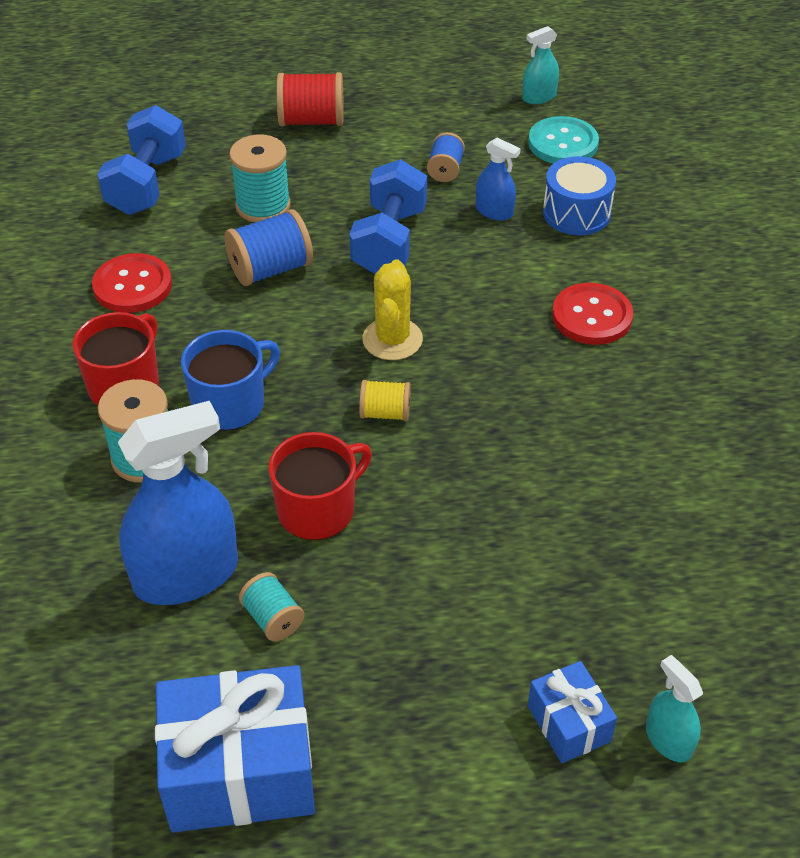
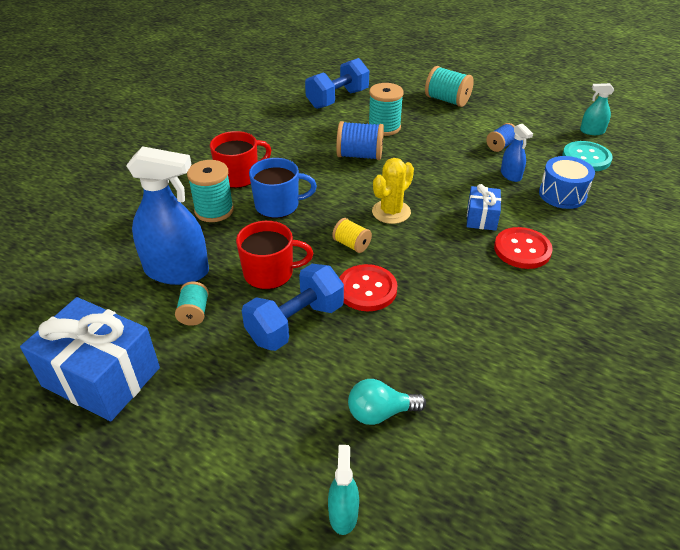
camera: 35 degrees right, 5 degrees down
red button [92,253,172,313] -> red button moved to [339,264,397,311]
red spool [276,72,344,126] -> turquoise spool [425,66,474,107]
blue dumbbell [349,159,427,274] -> blue dumbbell moved to [242,264,344,351]
blue gift [528,661,617,763] -> blue gift moved to [467,184,501,231]
none -> turquoise light bulb [348,379,426,425]

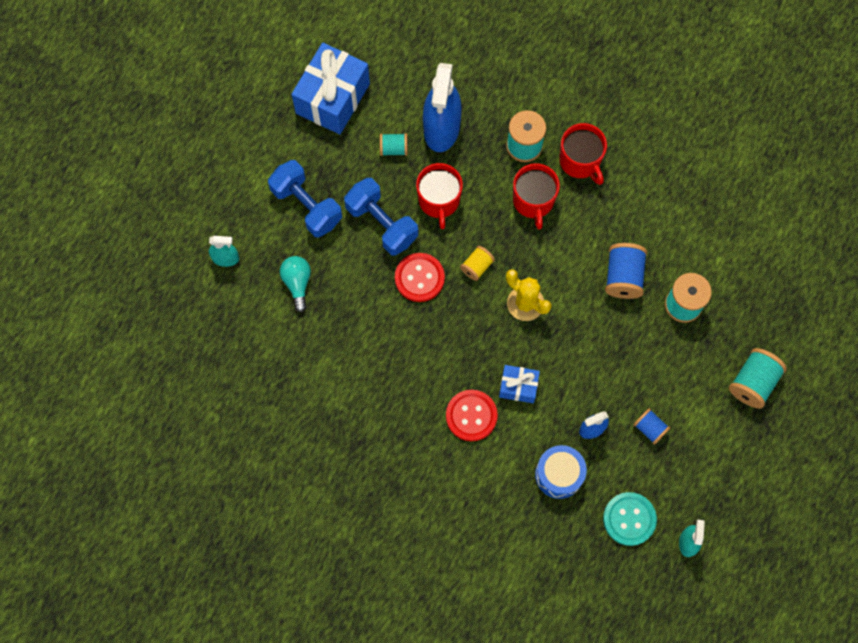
camera: 90 degrees right, 30 degrees up
blue mug [249,158,317,218] -> red mug [513,163,560,230]
blue dumbbell [305,58,369,109] -> blue dumbbell moved to [268,160,342,237]

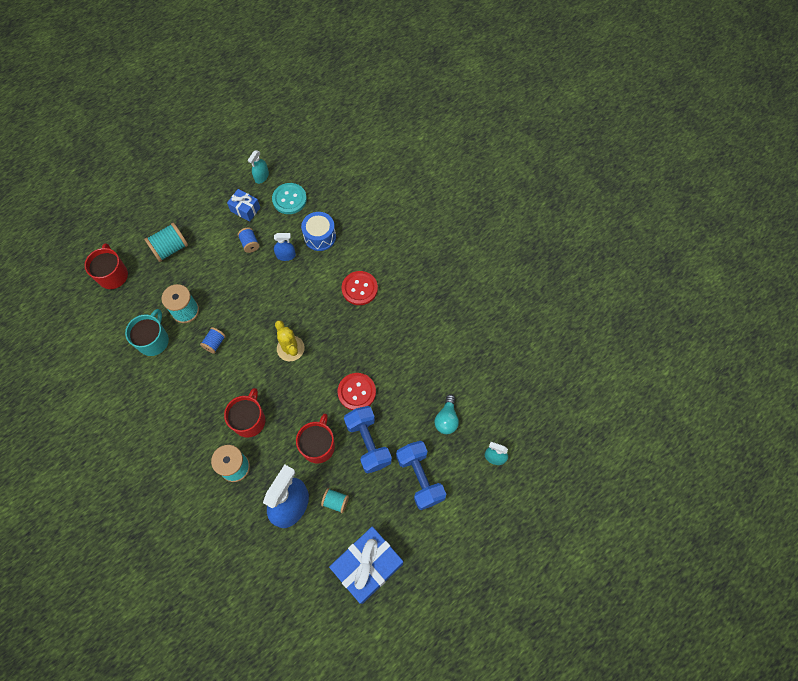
camera: 160 degrees left, 5 degrees down
yellow spool [460,246,495,281] -> none
blue gift [499,365,540,403] -> blue gift moved to [227,189,260,222]
red mug [559,123,607,185] -> red mug moved to [84,243,128,289]
blue spool [605,243,647,299] -> blue spool [200,327,226,354], size x0.60
none -> turquoise mug [125,309,169,356]

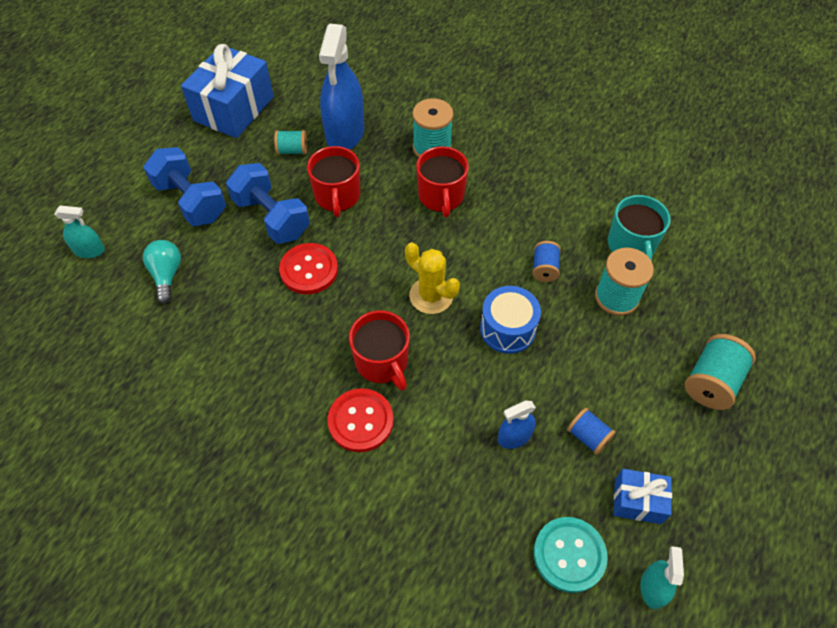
camera: 160 degrees right, 10 degrees down
red mug [84,243,128,289] -> red mug moved to [349,310,410,391]
blue drum [301,212,336,251] -> blue drum moved to [480,286,541,354]

